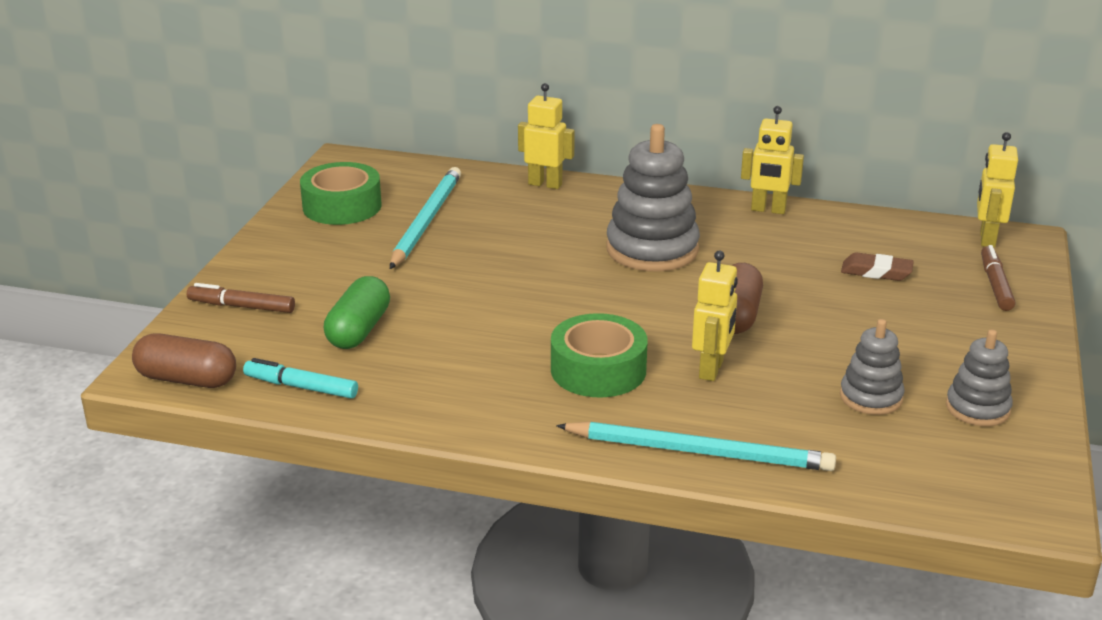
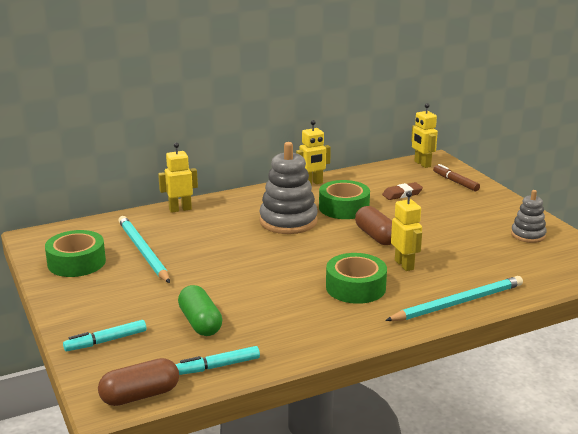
camera: 40 degrees left, 5 degrees down
brown marker [187,283,295,313] -> turquoise marker [63,320,146,351]
grey stacking toy [840,319,905,415] -> none
none -> green tape [319,180,370,219]

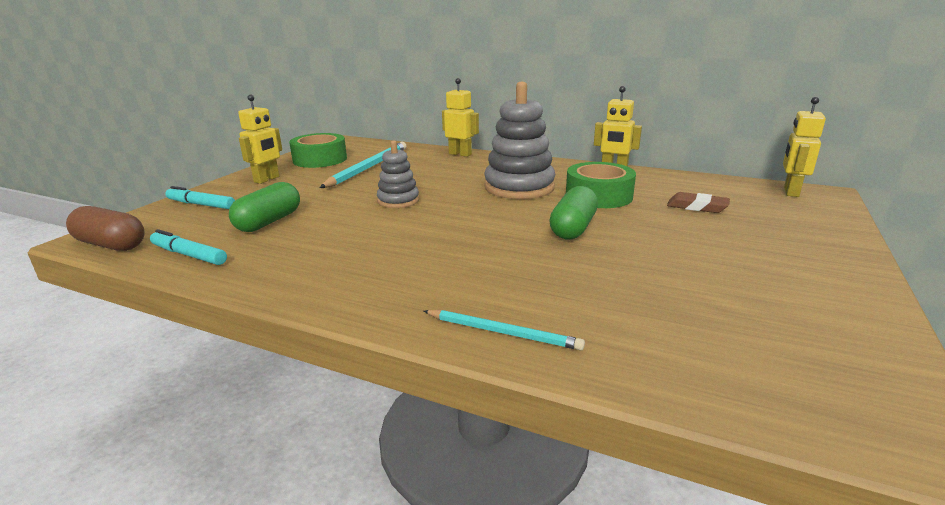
camera: 50 degrees right, 0 degrees up
green tape [326,253,387,304] -> none
brown capsule [355,206,392,245] -> green capsule [549,186,598,239]
turquoise pencil [385,276,523,321] -> turquoise pencil [424,310,585,350], size x0.59
yellow robot [391,191,422,271] -> yellow robot moved to [238,95,282,184]
brown marker [433,164,480,191] -> none
grey stacking toy [511,190,547,243] -> grey stacking toy moved to [377,141,419,208]

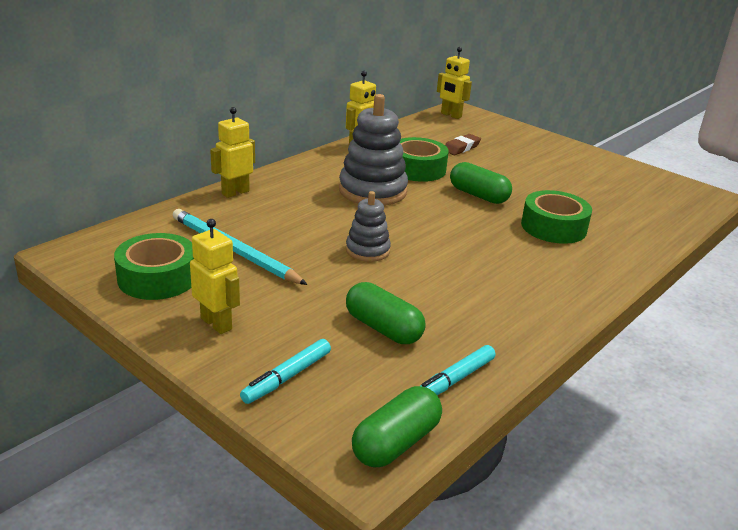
camera: 75 degrees left, 5 degrees up
brown capsule [66,206,145,251] -> green capsule [352,386,442,468]
turquoise pencil [424,310,585,350] -> none
none -> green tape [521,190,592,244]

